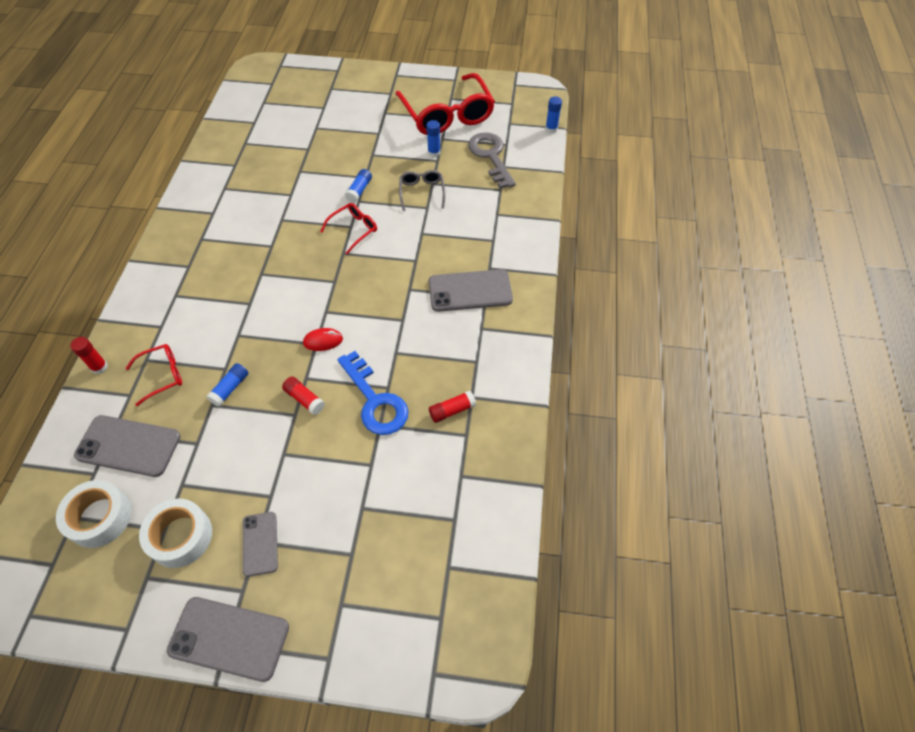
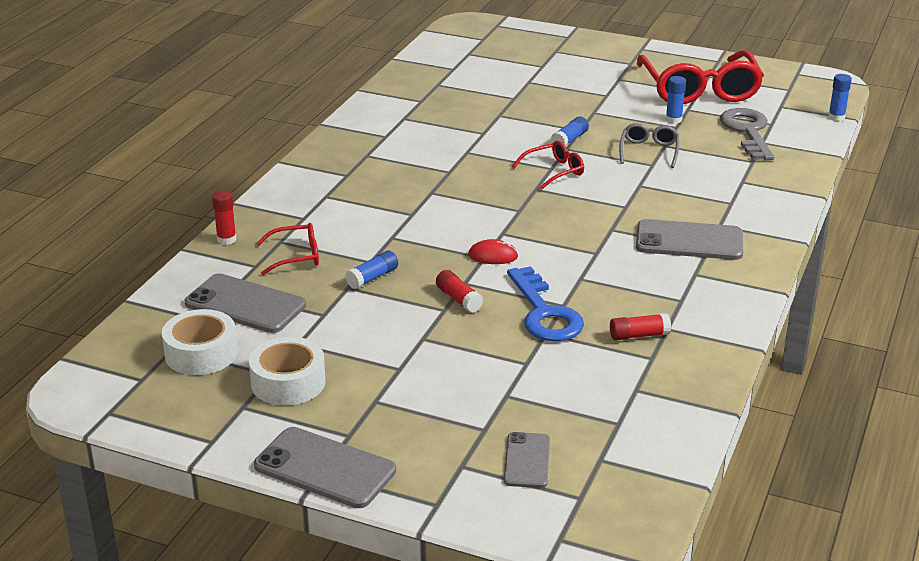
camera: 15 degrees right, 25 degrees down
grey phone [243,512,278,577] -> grey phone moved to [504,432,550,488]

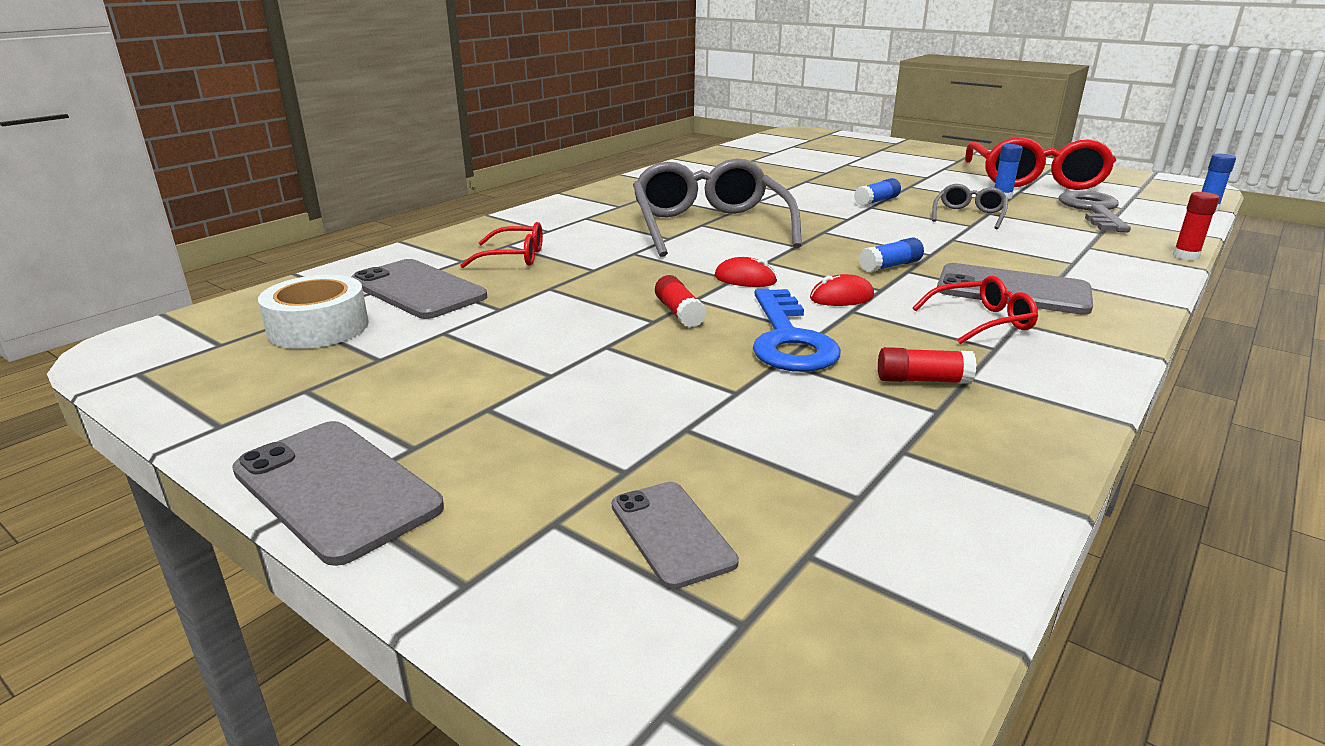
camera: 15 degrees right, 5 degrees down
red glue stick [212,190,236,245] -> red glue stick moved to [1173,192,1219,260]
white tape [249,337,325,406] -> none
blue glue stick [345,250,398,289] -> blue glue stick moved to [859,238,924,272]
grey phone [504,432,550,488] -> grey phone turned 45 degrees counterclockwise [612,482,739,589]
red glasses [512,141,584,190] -> red glasses moved to [913,276,1038,344]
none -> grey glasses [633,159,802,257]
none -> red mouse [810,274,874,306]

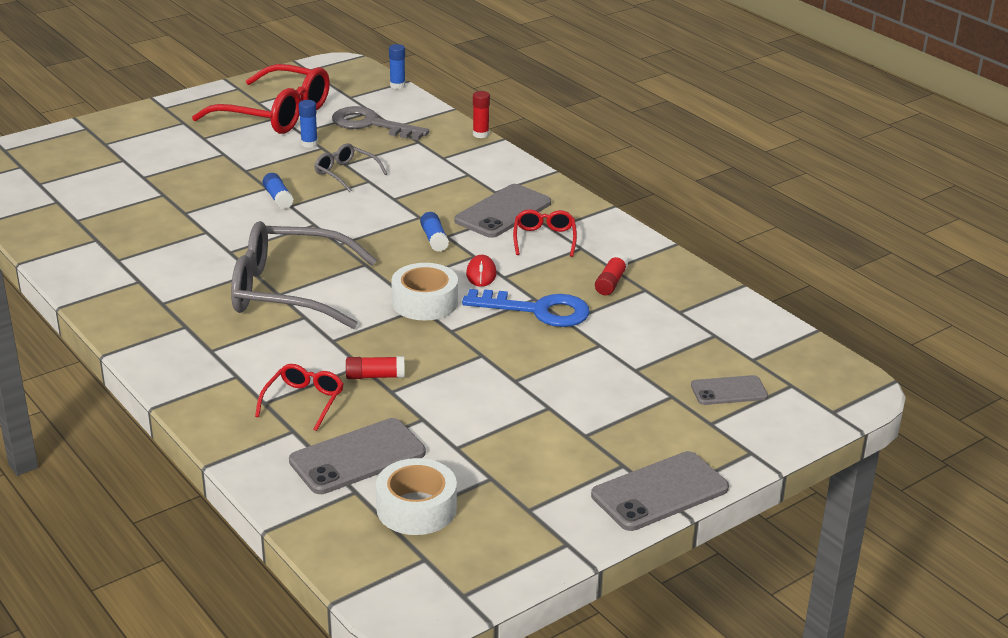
camera: 75 degrees left, 5 degrees up
red glue stick [655,275,706,328] -> red glue stick moved to [346,356,405,379]
red mouse [715,257,777,287] -> white tape [391,263,458,320]

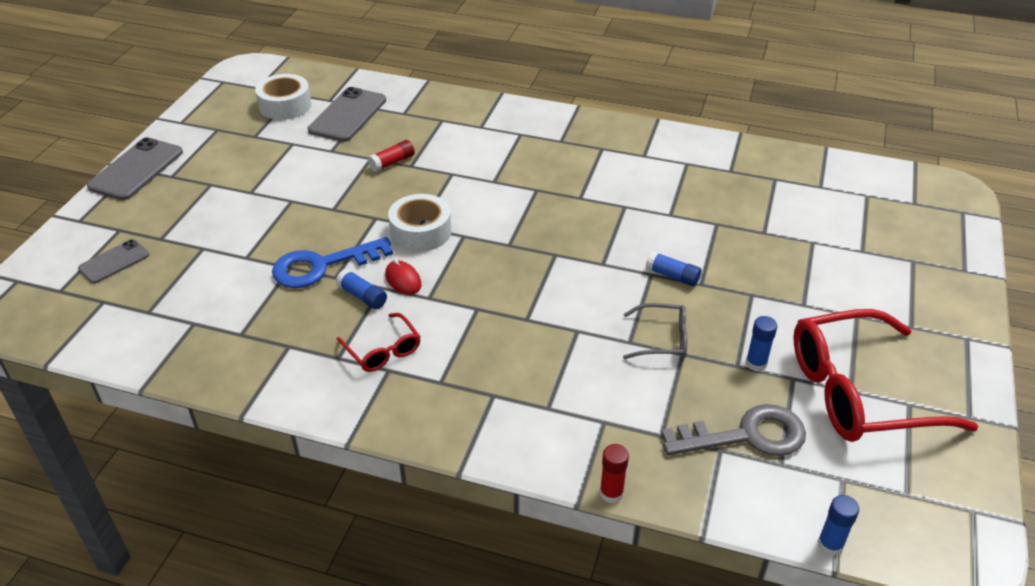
camera: 145 degrees right, 10 degrees up
grey glasses [231,221,377,329] -> none
red glasses [255,364,344,431] -> none
blue glue stick [420,212,449,252] -> blue glue stick moved to [336,269,387,309]
grey phone [454,184,551,238] -> none
red glue stick [595,254,628,295] -> none

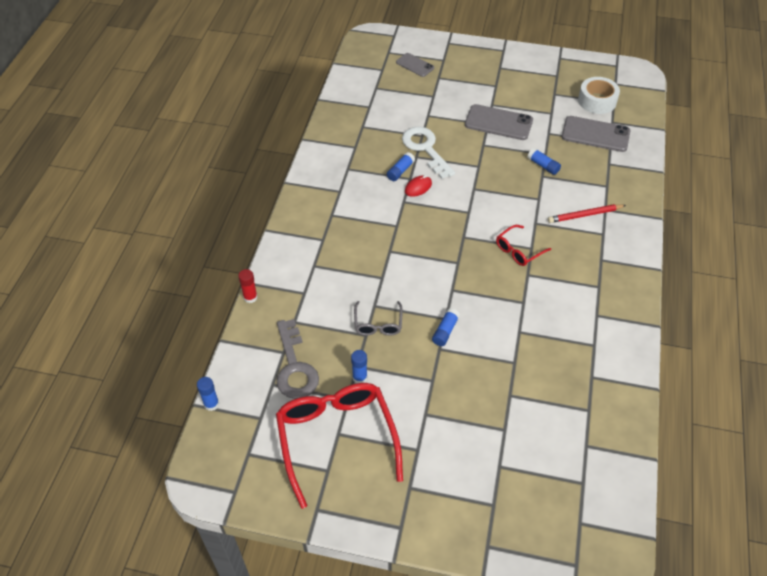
camera: 85 degrees right, 10 degrees up
grey phone [87,137,183,200] -> grey phone moved to [465,104,533,140]
blue key [272,237,393,288] -> white key [402,127,455,179]
red glasses [337,313,421,372] -> red glasses moved to [496,225,551,266]
red glue stick [368,140,415,172] -> blue glue stick [528,148,561,175]
white tape [388,194,451,252] -> none
none -> red pencil [548,204,626,223]

